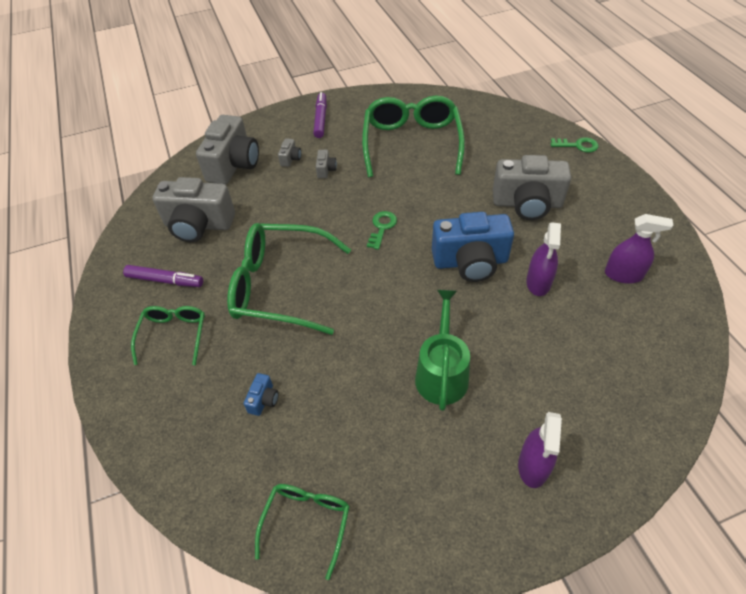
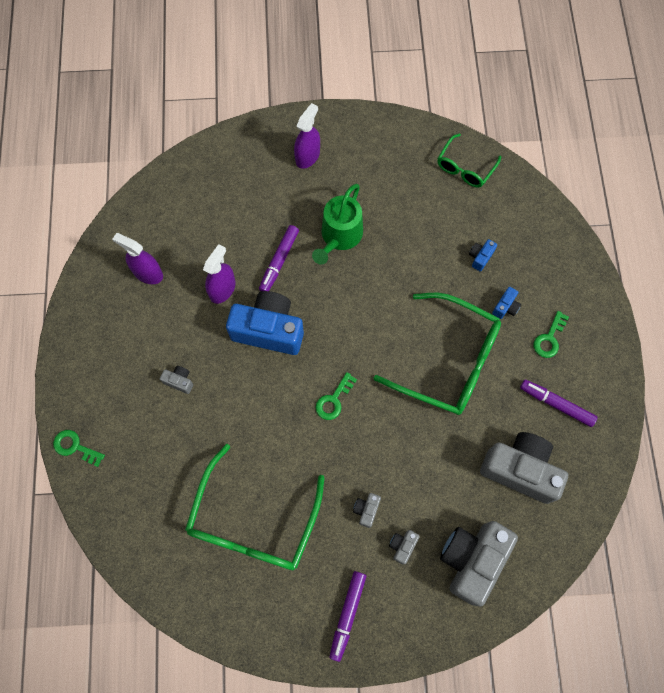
camera: 165 degrees left, 20 degrees up
green glasses [131,306,205,365] -> green key [534,311,569,358]
grey camera [493,155,571,220] -> grey camera [160,366,193,394], size x0.42
none -> purple marker [259,225,299,291]
none -> blue camera [492,287,521,319]

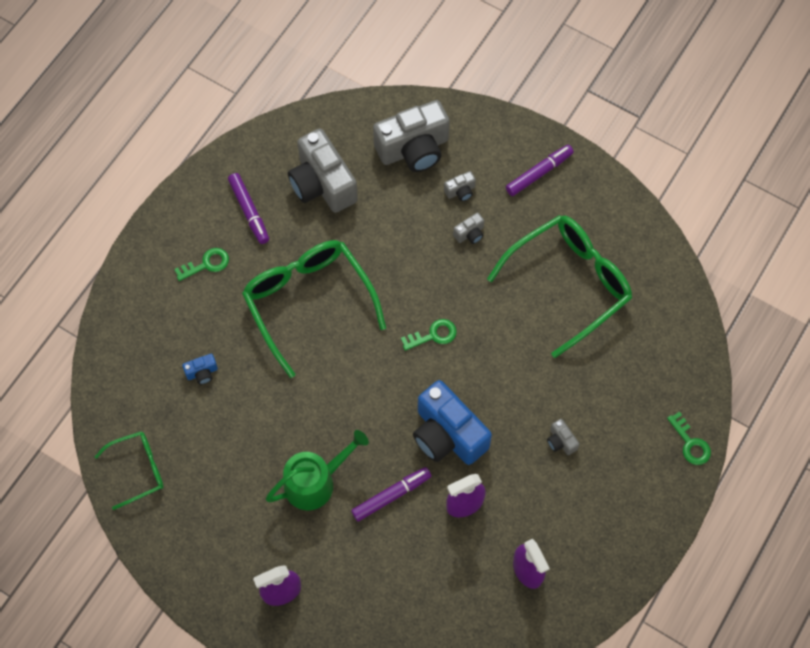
camera: 145 degrees left, 5 degrees down
blue camera [492,287,521,319] -> none

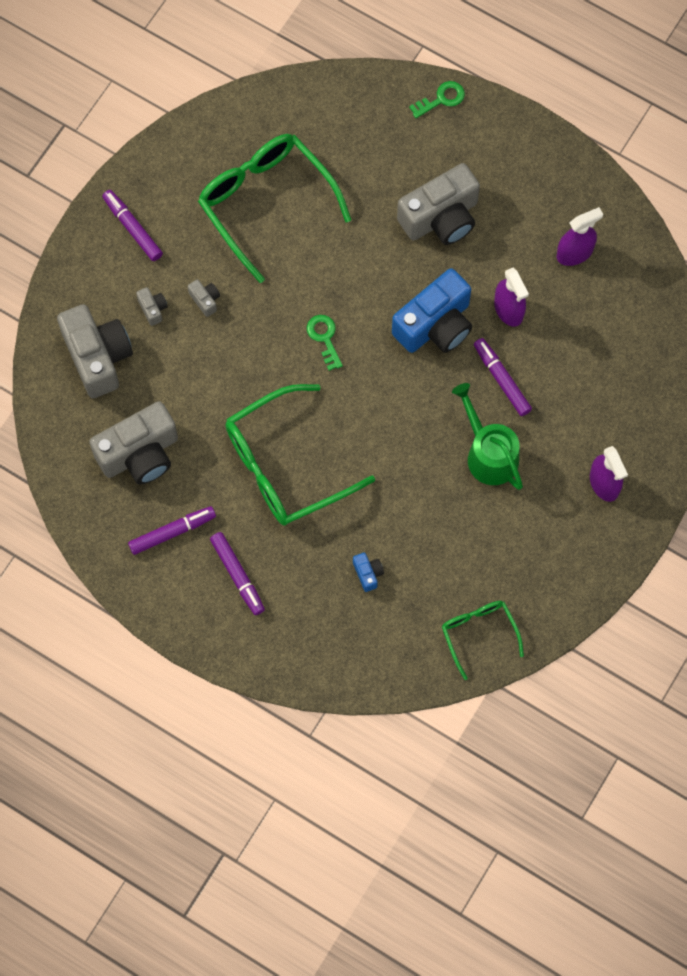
camera: 90 degrees left, 5 degrees up
green key [174,248,229,281] -> purple marker [210,532,265,615]
grey camera [547,419,579,455] -> grey camera [397,163,480,245], size x2.40

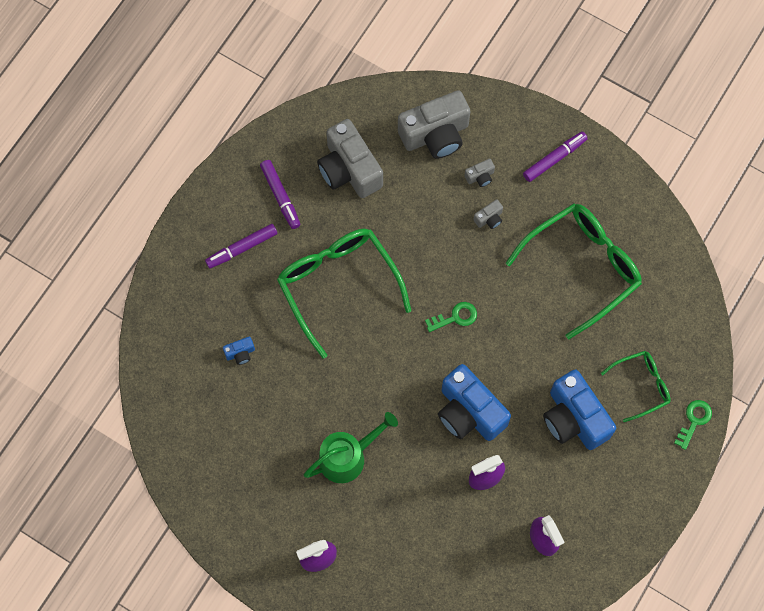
camera: 90 degrees right, 0 degrees up
grey camera [397,163,480,245] -> blue camera [543,370,616,450]
green key [409,81,465,118] -> green key turned 120 degrees counterclockwise [674,400,712,450]
green glasses [442,601,524,680] -> green glasses moved to [601,351,671,422]
purple marker [474,338,532,416] -> none

